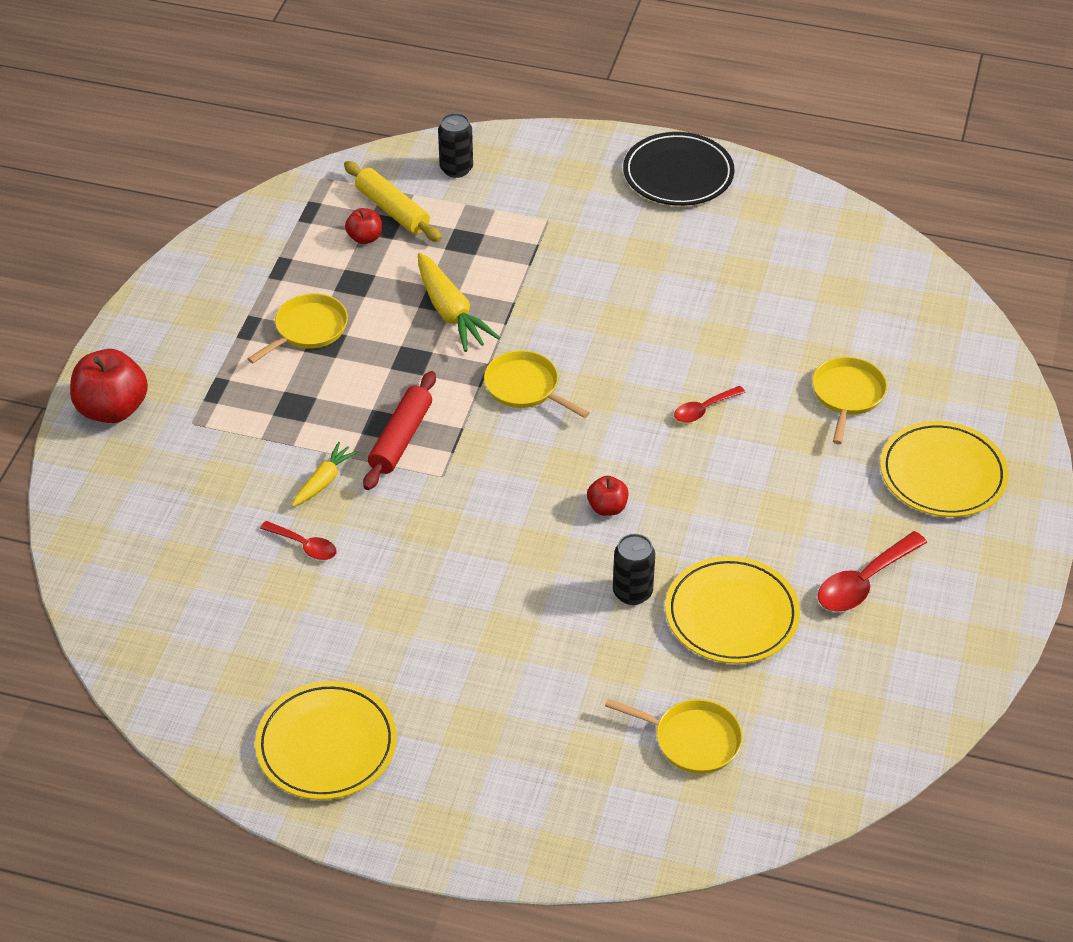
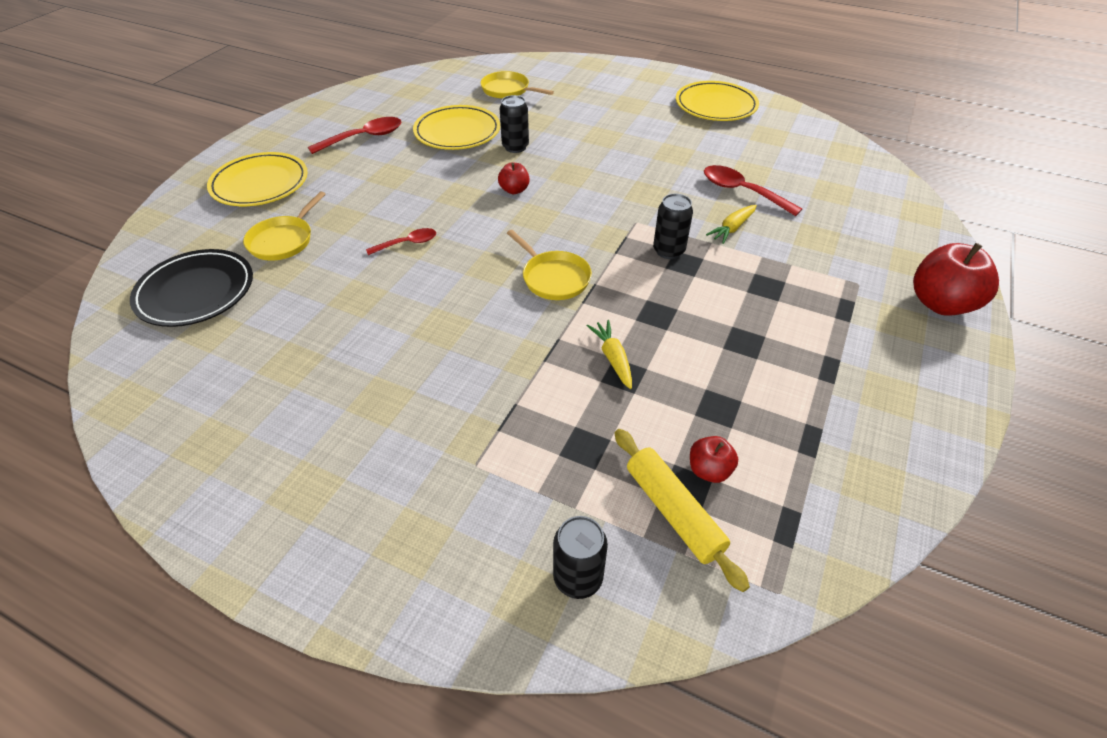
camera: 170 degrees left, 0 degrees up
yellow pan [248,293,348,363] -> none
red spoon [260,521,337,560] -> red spoon [704,165,802,216], size x1.63
red rolling pin [363,371,436,490] -> black can [653,194,693,259]
yellow carrot [418,253,500,352] -> yellow carrot [587,320,632,389], size x0.59
black plate [623,132,734,206] -> black plate moved to [130,249,253,327]

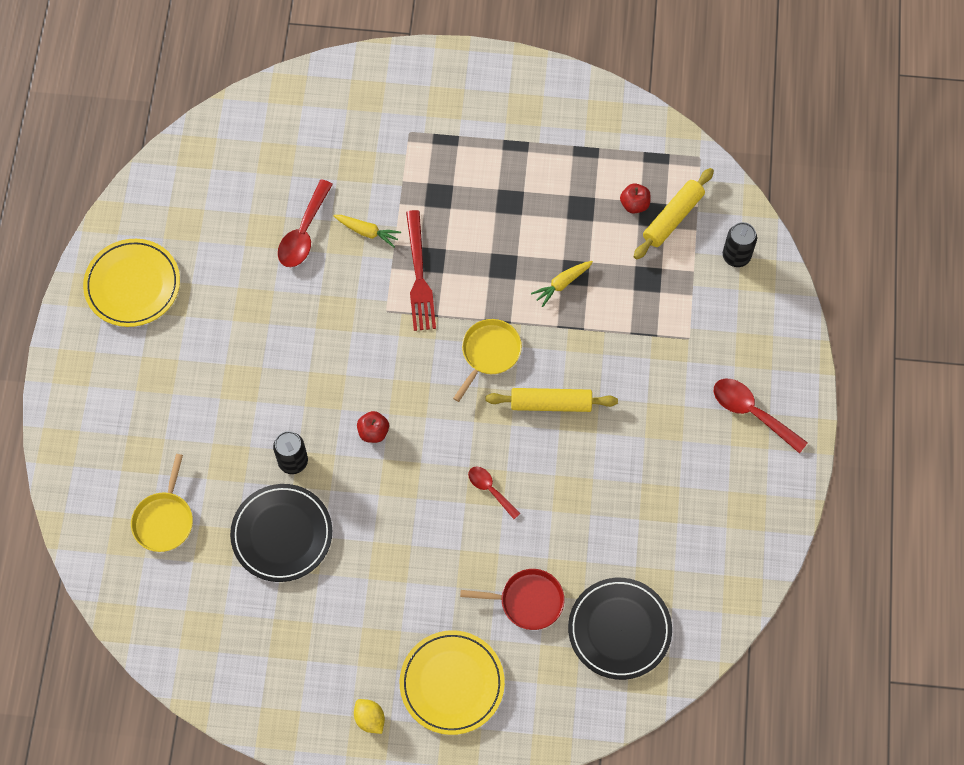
camera: 110 degrees left, 20 degrees up
yellow pan [243,191,326,261] -> red pan [460,569,565,630]
red spoon [308,117,401,154] -> red spoon moved to [714,379,808,453]
yellow plate [413,105,500,150] -> black plate [230,484,332,582]
black can [653,194,693,259] -> red fork [406,210,436,331]
red apple [913,243,999,316] -> none
none -> yellow lemon [354,699,385,734]
none -> yellow rolling pin [485,388,618,412]

